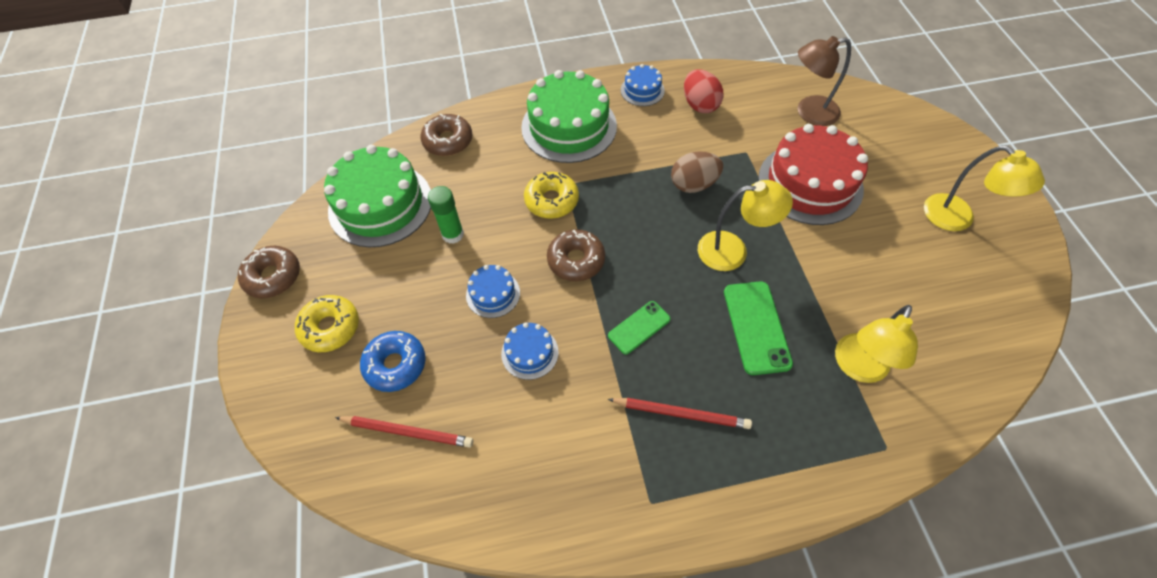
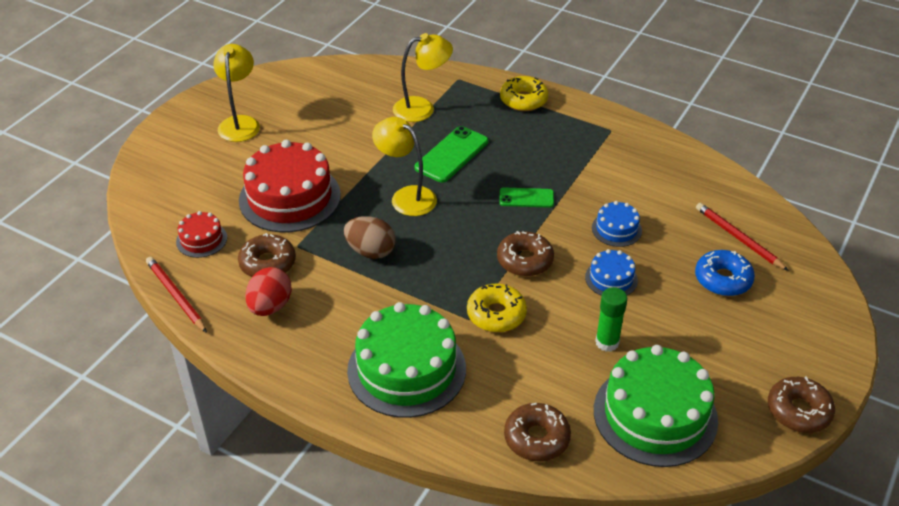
camera: 140 degrees left, 15 degrees down
yellow donut [295,295,359,352] -> yellow donut moved to [500,76,548,111]
red pencil [608,398,752,429] -> red pencil moved to [146,257,207,333]
blue cake [621,64,665,106] -> none
brown lamp [798,36,851,126] -> red cake [176,211,227,258]
none -> brown donut [238,233,296,277]

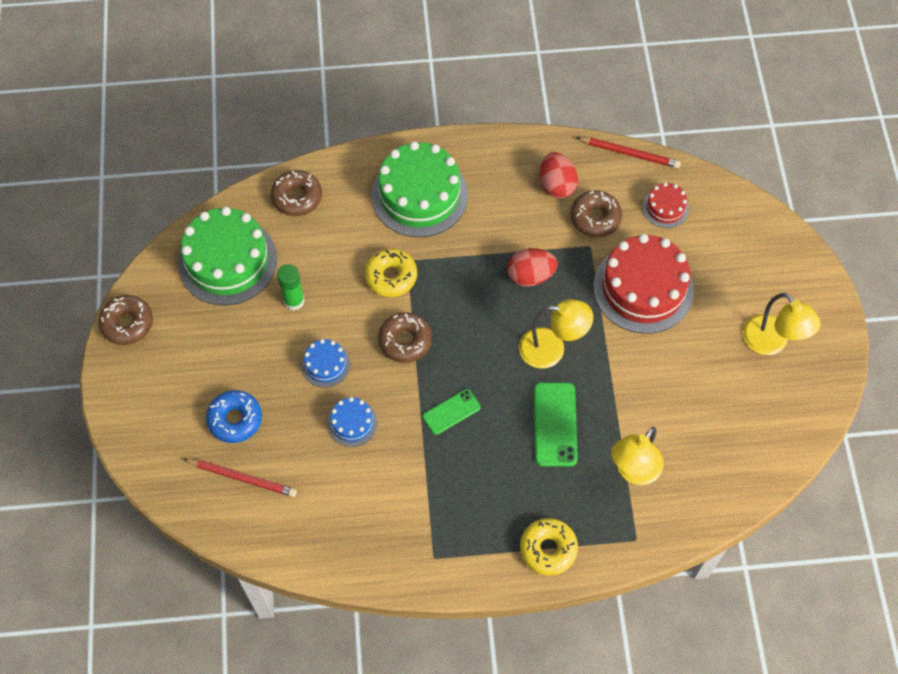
camera: 145 degrees right, 20 degrees up
brown egg [344,216,396,259] -> red egg [507,248,557,287]

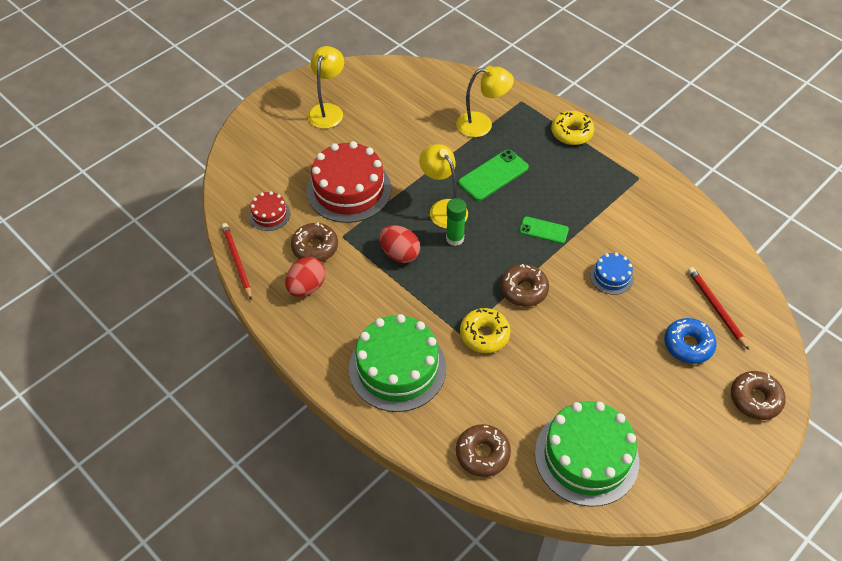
camera: 130 degrees left, 10 degrees down
brown donut [98,295,153,345] -> brown donut moved to [731,371,786,420]
green glue stick [277,264,305,310] -> green glue stick moved to [446,198,467,246]
blue cake [301,339,350,388] -> none

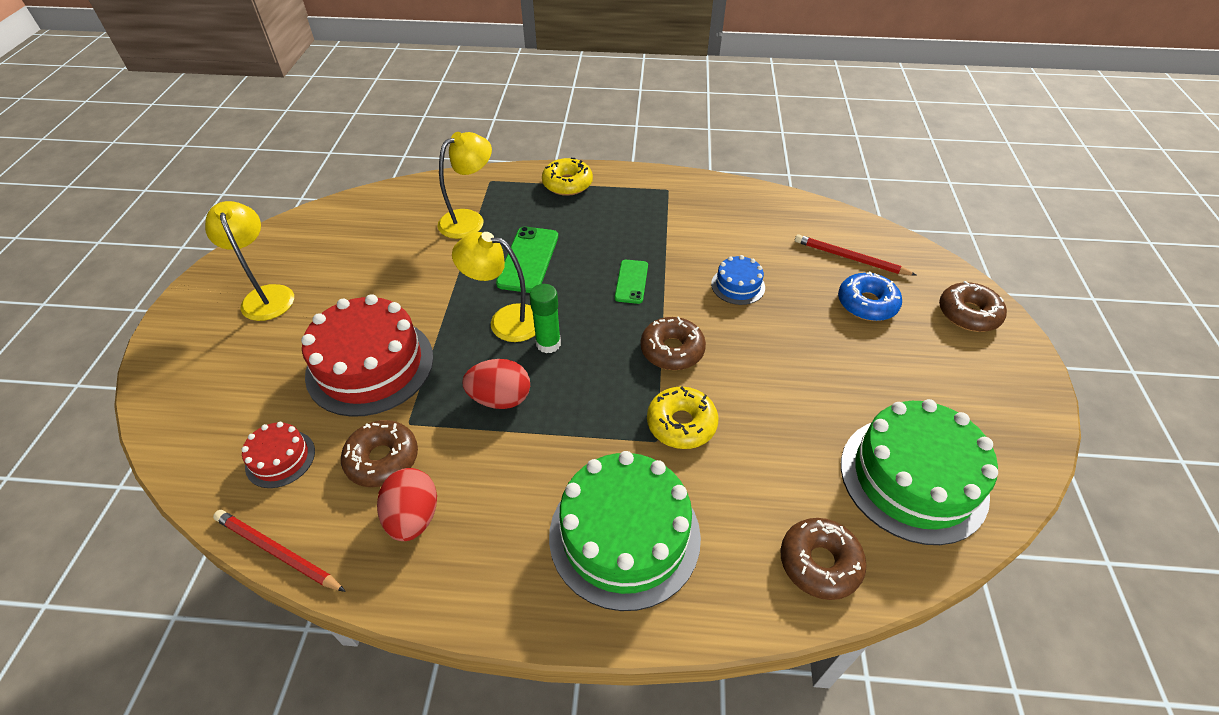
camera: 40 degrees left, 5 degrees down
green phone [519,216,569,244] -> green phone turned 60 degrees counterclockwise [615,260,648,304]

